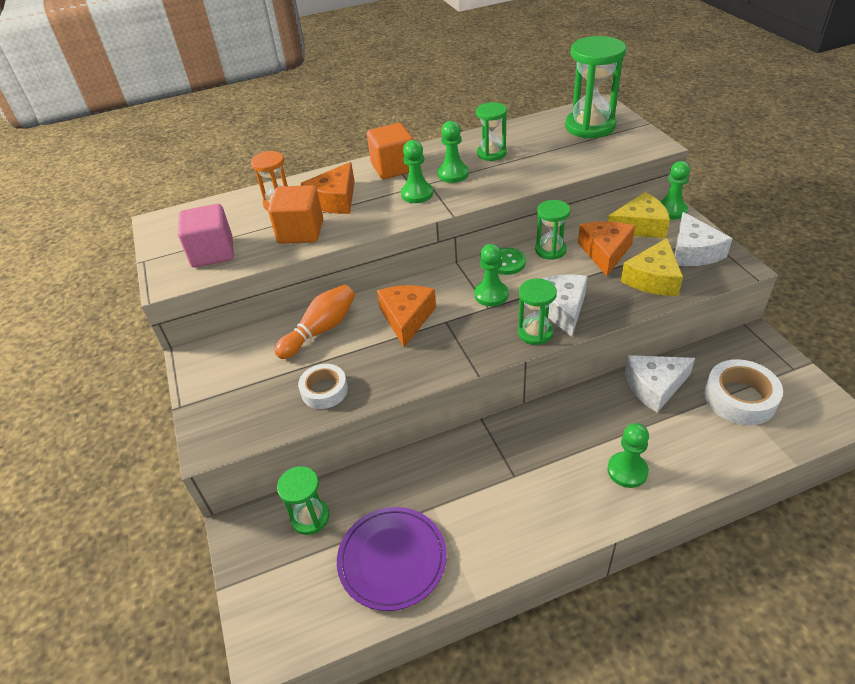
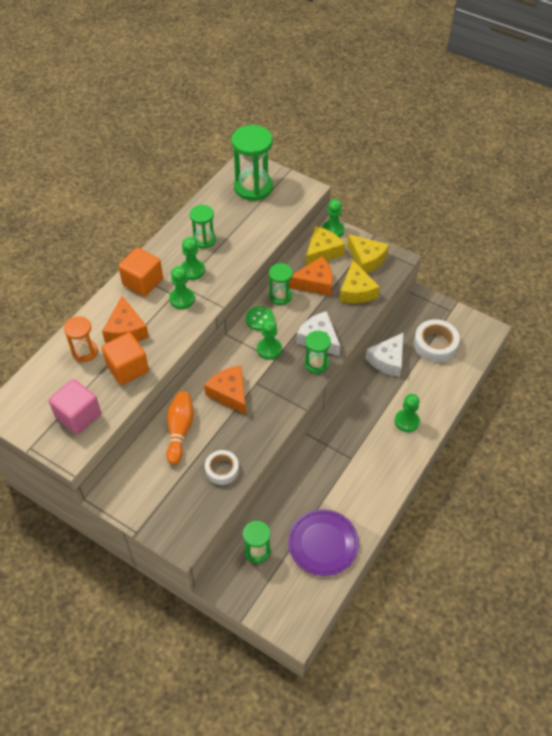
camera: 40 degrees left, 10 degrees up
orange cheese [578,221,635,276] -> orange cheese turned 105 degrees clockwise [289,257,333,296]
white cheese [675,212,733,266] -> yellow cheese [347,234,389,273]

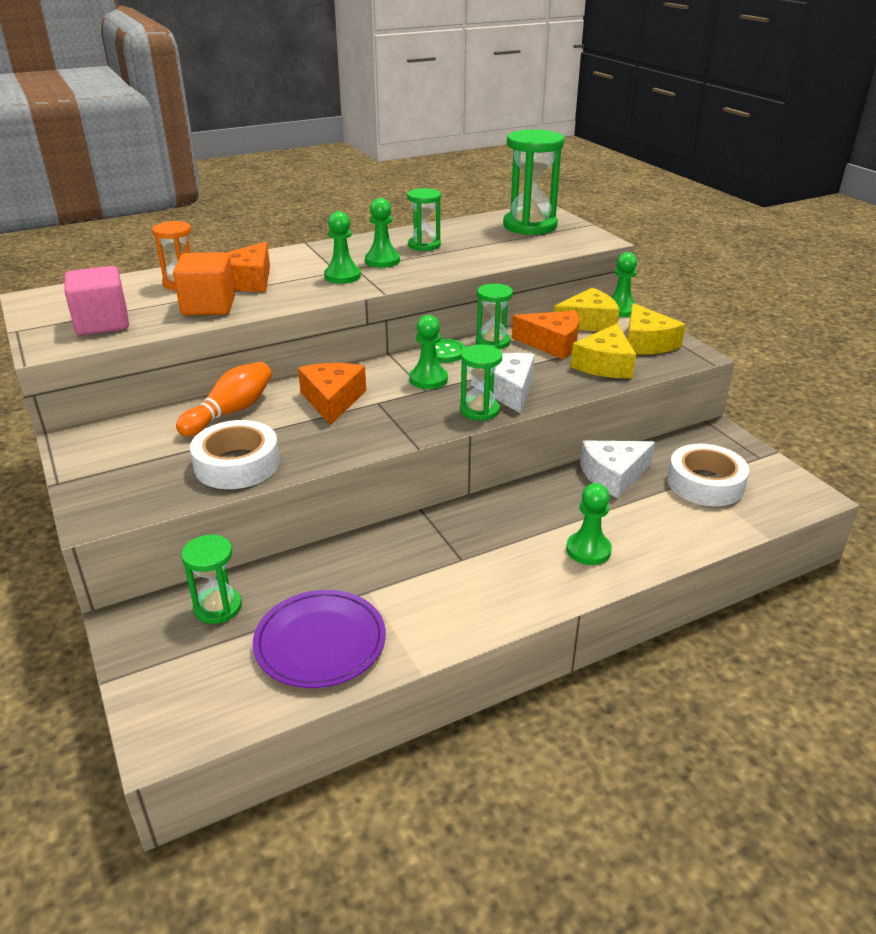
camera: 30 degrees right, 20 degrees down
orange cube [118,247,163,296] -> none
white tape [205,450,239,485] -> white tape [190,420,280,489], size x1.52

